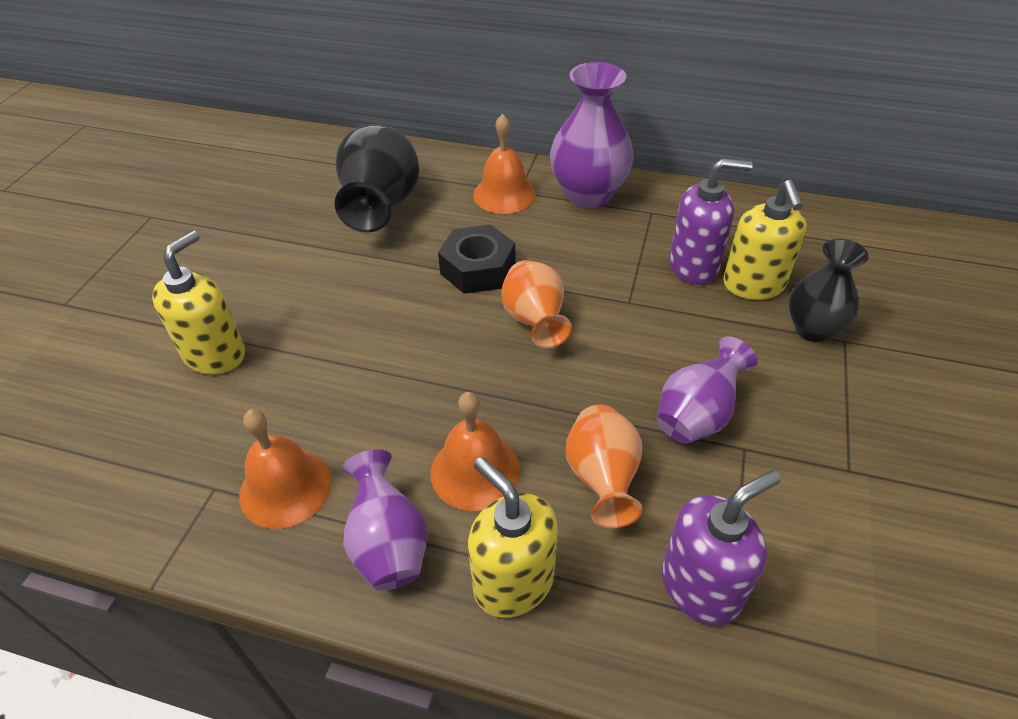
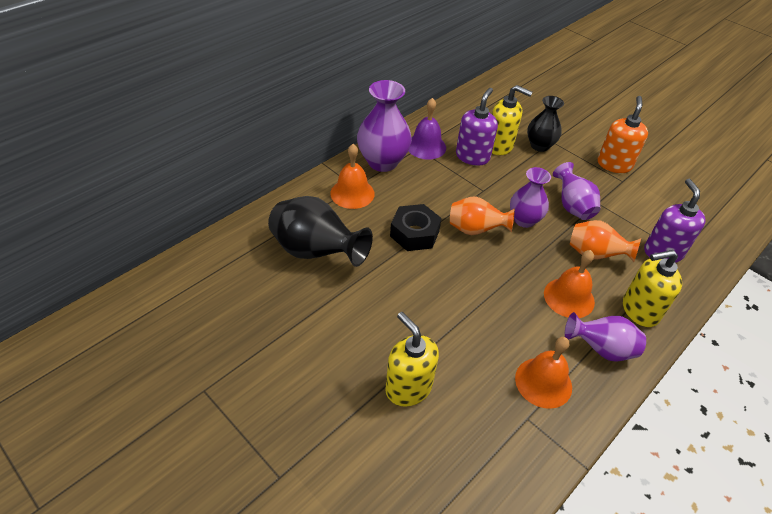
camera: 65 degrees left, 0 degrees up
none -> purple bell [408,98,446,160]
none -> purple vase [510,167,551,228]
none -> orange soap dispenser [598,96,648,173]

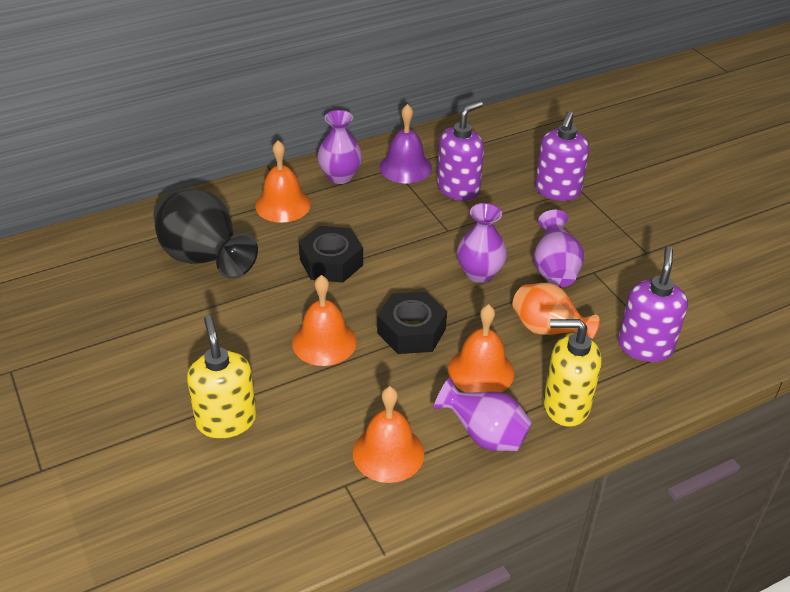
camera: 20 degrees right, 5 degrees down
purple vase [357,80,412,172] -> purple vase [317,110,362,184], size x0.65
orange vase [450,197,515,235] -> none
yellow soap dispenser [492,85,532,155] -> none
black vase [527,96,564,152] -> purple soap dispenser [535,111,589,201]
orange soap dispenser [598,96,648,173] -> none
none -> orange bell [292,275,357,366]
none -> black nut [377,292,447,354]

